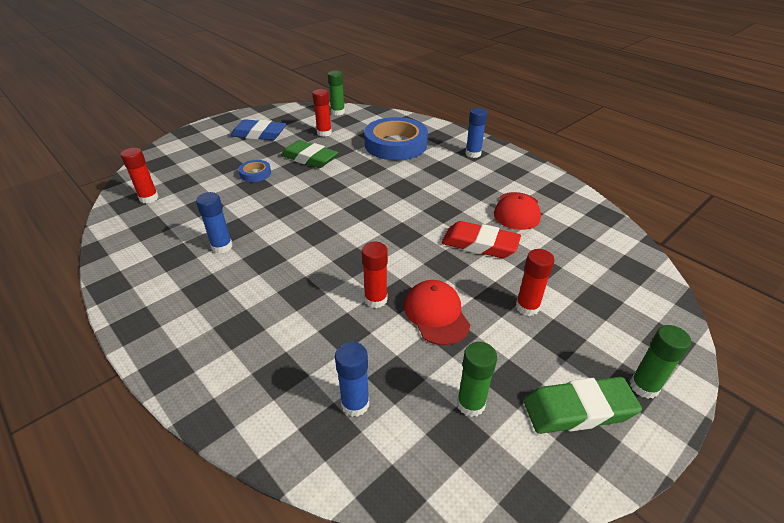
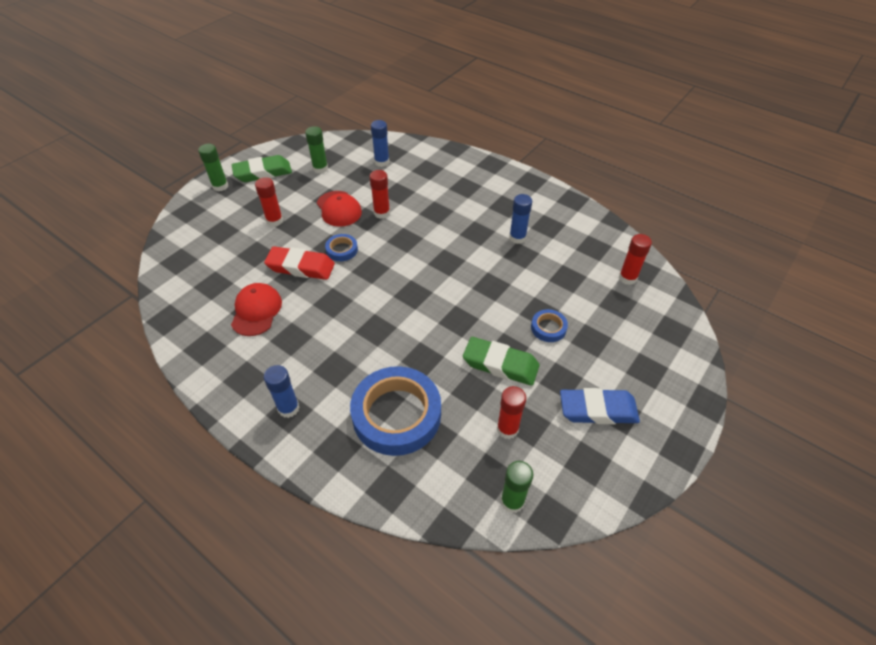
camera: 170 degrees right, 10 degrees up
none -> blue tape [325,234,358,261]

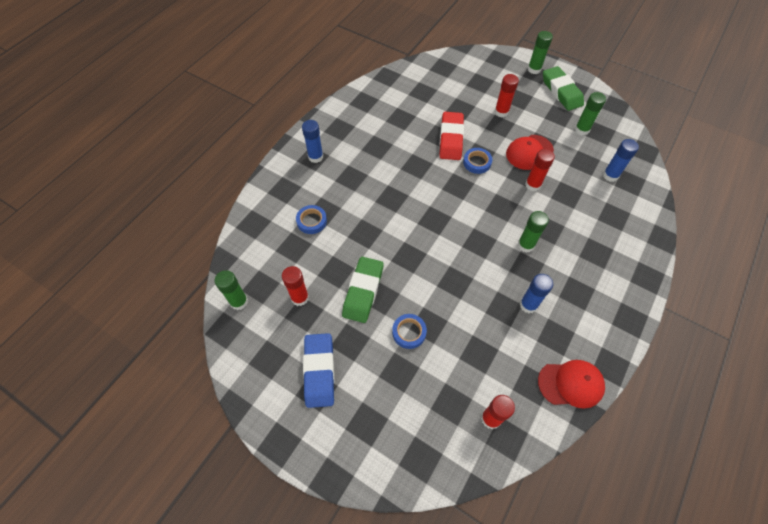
camera: 85 degrees right, 10 degrees up
red cap [231,283,282,336] -> red cap moved to [538,360,605,409]
blue tape [350,366,441,456] -> blue tape [296,205,327,234], size x0.45
none -> green glue stick [518,211,549,253]

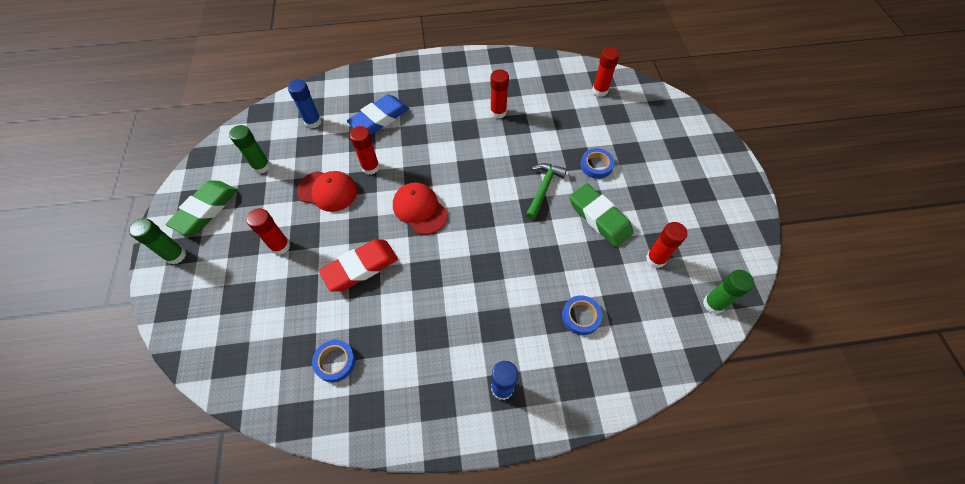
camera: 130 degrees left, 0 degrees up
blue eraser [303,333,335,408] -> blue eraser moved to [347,94,409,135]
green eraser [342,257,383,323] -> green eraser turned 75 degrees clockwise [569,183,633,247]
blue tape [463,148,492,174] -> blue tape moved to [312,340,356,382]
green glue stick [518,211,549,253] -> none
blue glue stick [520,274,553,313] -> red glue stick [490,69,509,118]
red cap [538,360,605,409] -> red cap moved to [393,182,448,235]
none -> green hammer [526,163,567,220]

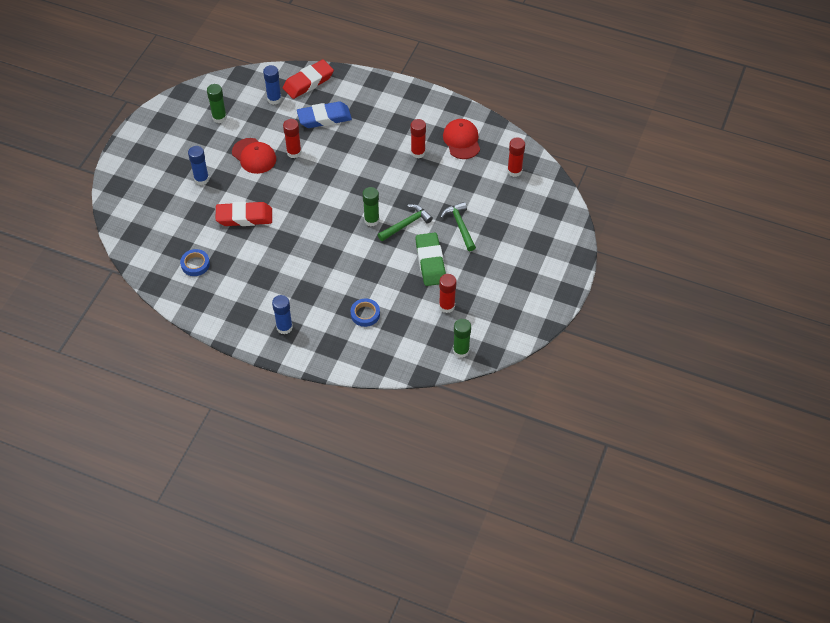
camera: 30 degrees right, 5 degrees down
green glue stick [129,218,186,265] -> green glue stick moved to [363,187,379,226]
green eraser [166,181,237,235] -> none
red glue stick [246,208,290,255] -> blue glue stick [188,146,209,185]
red cap [393,182,448,235] -> red cap moved to [443,119,480,159]
blue tape [580,148,615,179] -> green hammer [441,202,476,251]
none -> red eraser [283,60,334,99]

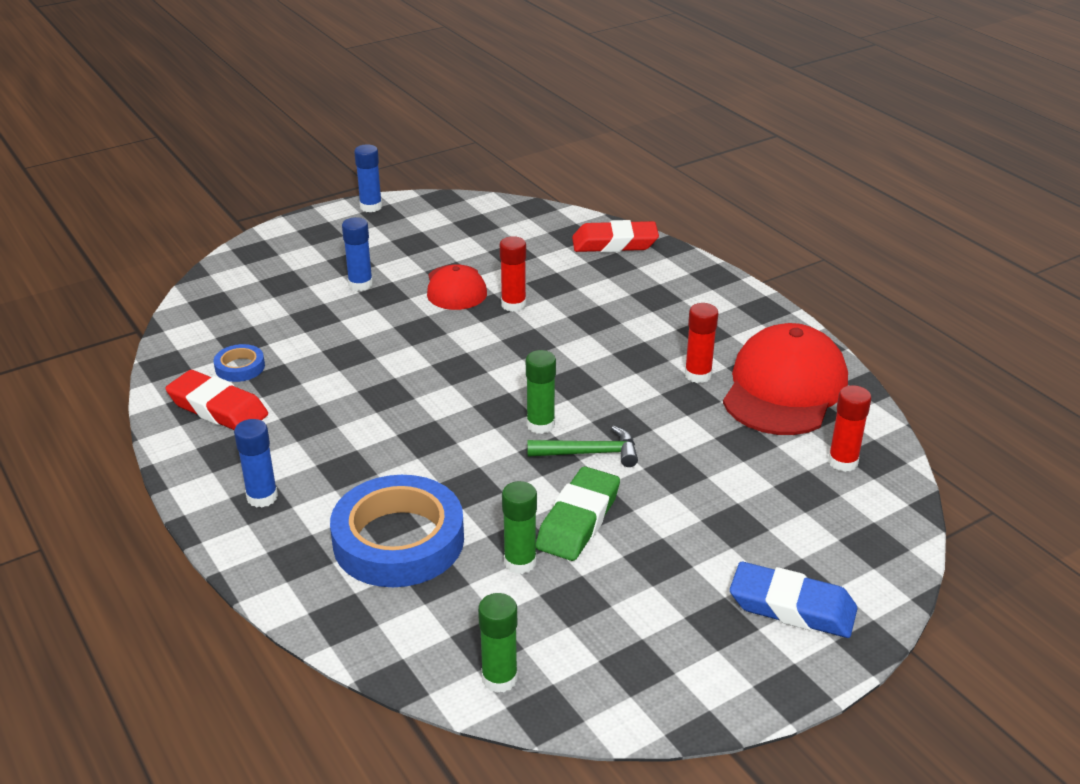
camera: 35 degrees right, 20 degrees down
green glue stick [207,84,227,123] -> green glue stick moved to [502,481,537,574]
red eraser [216,201,272,226] -> red eraser moved to [165,370,268,430]
blue glue stick [263,65,282,105] -> blue glue stick moved to [354,144,382,212]
blue eraser [297,101,352,128] -> blue eraser moved to [730,562,858,638]
blue tape [351,298,380,327] -> blue tape [330,475,464,587], size x2.24
red glue stick [439,274,457,313] -> none
green hammer [441,202,476,251] -> none
red cap [443,119,480,159] -> red cap [723,323,848,435], size x1.72

